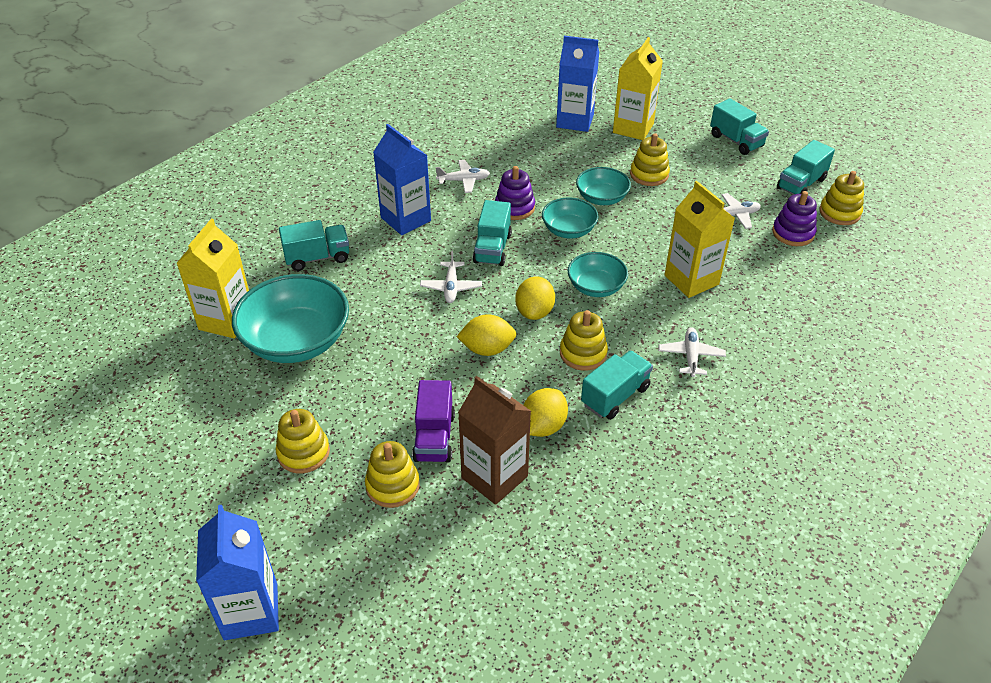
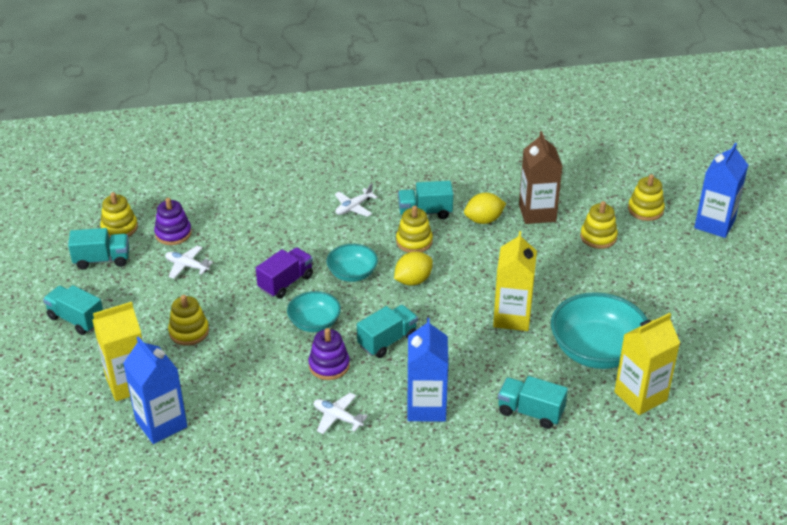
camera: 140 degrees left, 5 degrees down
yellow stacking toy [276,409,330,474] -> yellow stacking toy moved to [628,174,665,221]
purple truck [412,380,455,463] -> purple truck moved to [256,247,313,299]
white plane [420,251,482,303] -> none
yellow lemon [457,314,517,356] -> none
turquoise bowl [576,167,631,205] -> none
yellow carton [664,181,735,298] -> yellow carton moved to [493,231,537,331]
turquoise truck [710,98,769,155] -> turquoise truck turned 60 degrees counterclockwise [43,285,103,335]

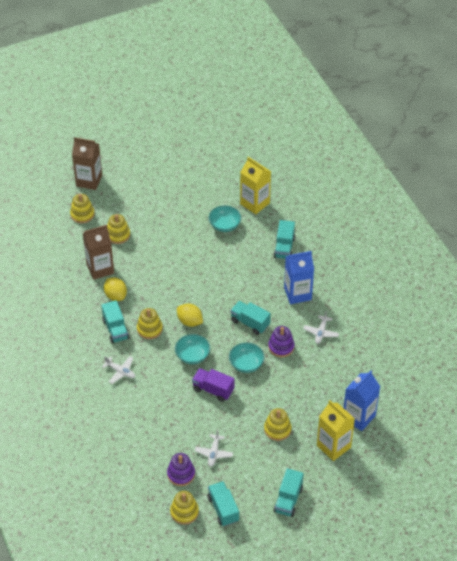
camera: 105 degrees left, 10 degrees up
yellow carton [493,231,537,331] -> none
turquoise bowl [551,292,648,369] -> turquoise bowl [208,205,241,232], size x0.56
blue carton [694,143,748,238] -> brown carton [72,137,102,190]

